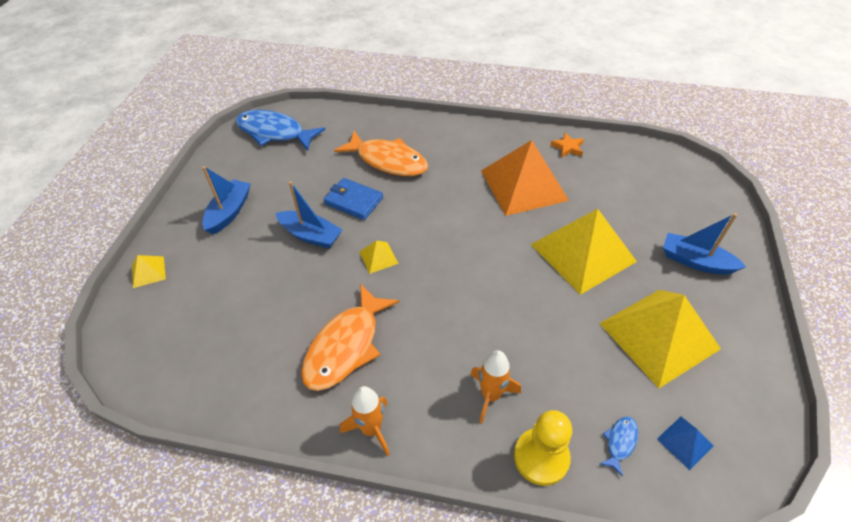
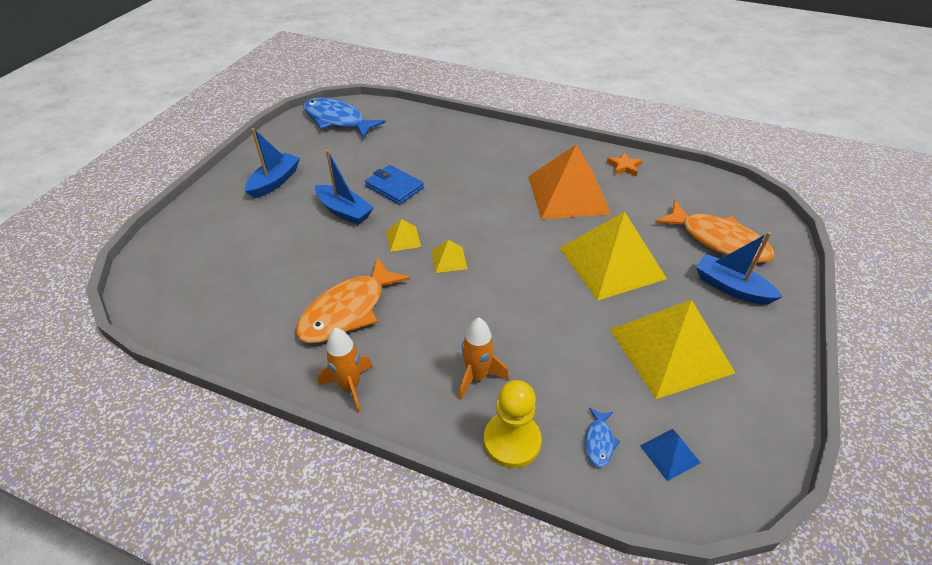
camera: 10 degrees right, 5 degrees down
yellow pyramid [132,255,166,288] -> yellow pyramid moved to [432,240,467,273]
orange fish [334,130,428,176] -> orange fish moved to [655,200,774,263]
blue fish [600,416,638,477] -> blue fish turned 150 degrees clockwise [585,408,620,467]

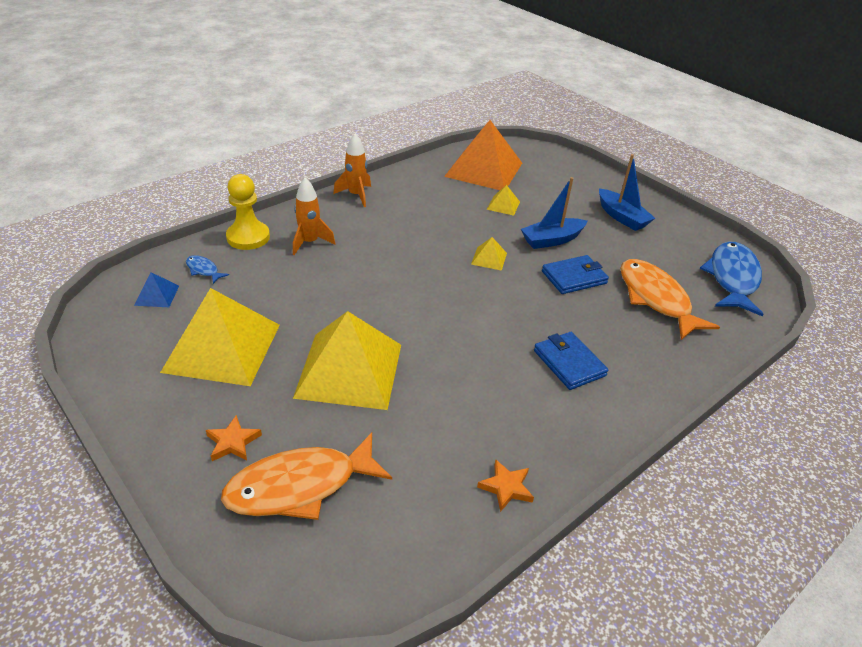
camera: 115 degrees right, 5 degrees down
orange fish [296,257,411,343] -> orange fish moved to [620,259,720,340]
blue fish [303,98,386,139] -> blue fish turned 45 degrees counterclockwise [700,242,764,317]
yellow pyramid [432,240,467,273] -> yellow pyramid moved to [487,185,520,216]
orange pyramid [528,145,611,219] -> orange pyramid moved to [444,120,522,190]
blue boat [696,232,782,305] -> orange star [206,415,262,461]
none -> blue wallet [534,332,608,390]

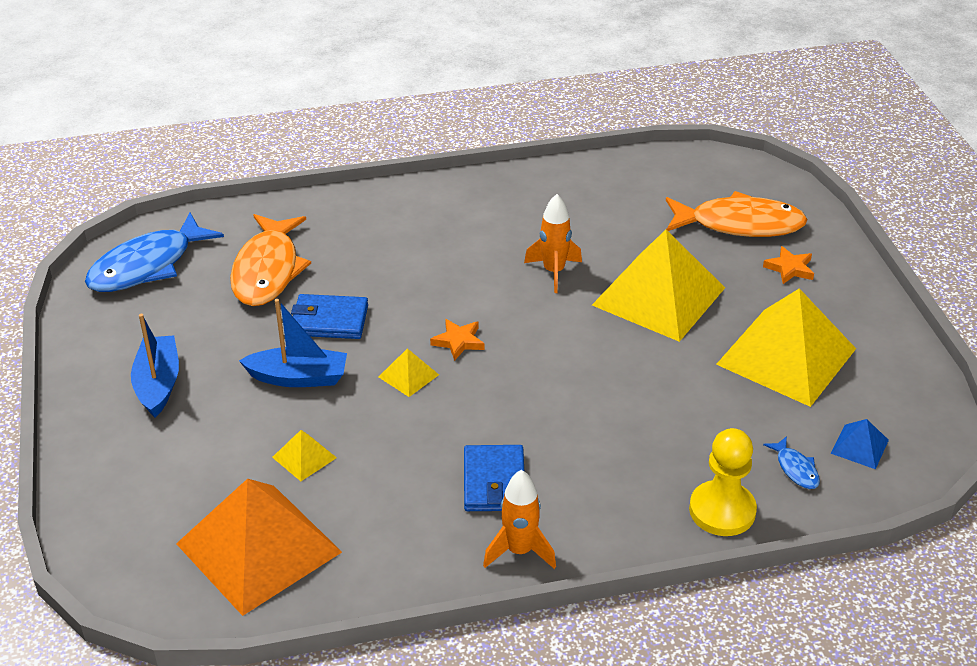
camera: 150 degrees left, 0 degrees up
orange rocket [293,177,335,255] -> orange rocket moved to [524,194,582,293]
orange star [477,459,534,512] -> orange star moved to [430,319,485,361]
blue wallet [534,332,608,390] -> blue wallet moved to [464,445,524,511]

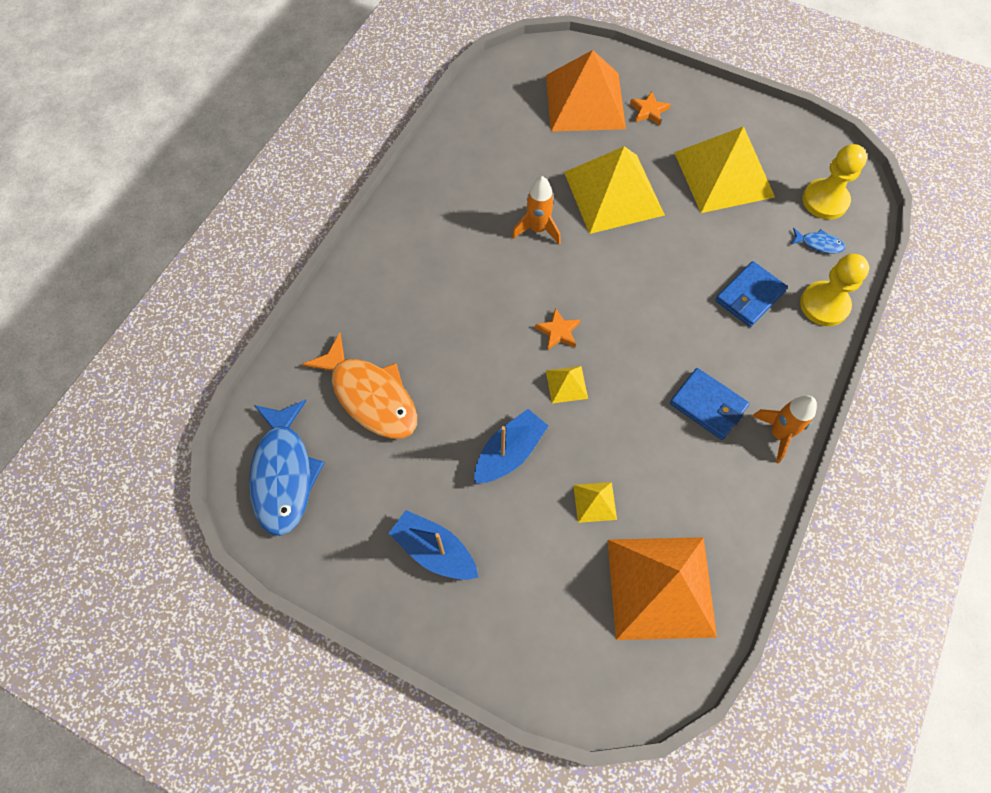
camera: 50 degrees left, 25 degrees up
blue wallet [291,294,368,339] -> blue wallet moved to [716,261,788,327]
orange fish [666,191,808,237] -> orange pyramid [546,50,626,131]
blue pyramid [831,419,889,469] -> yellow pawn [803,144,867,219]

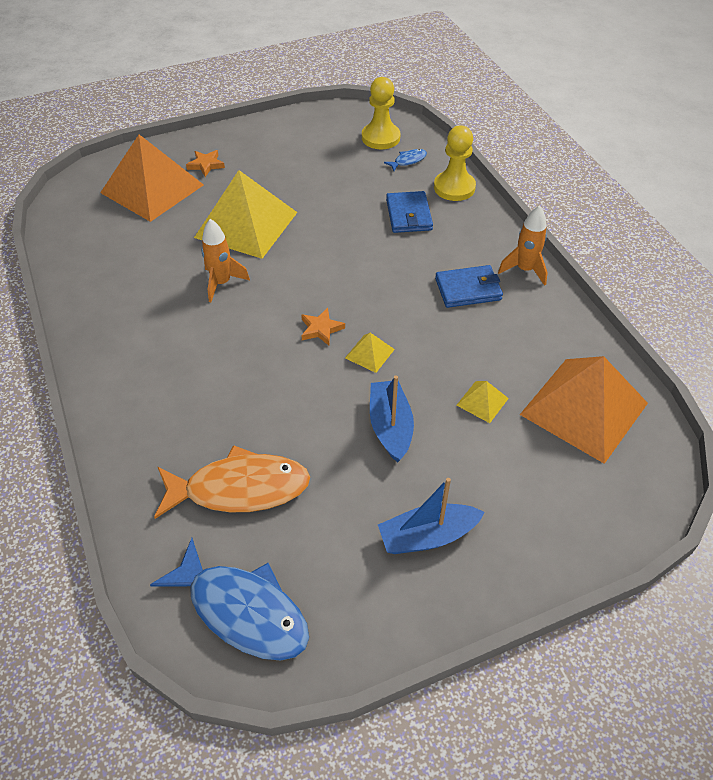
camera: 50 degrees left, 15 degrees down
yellow pyramid [674,126,775,213] -> none

